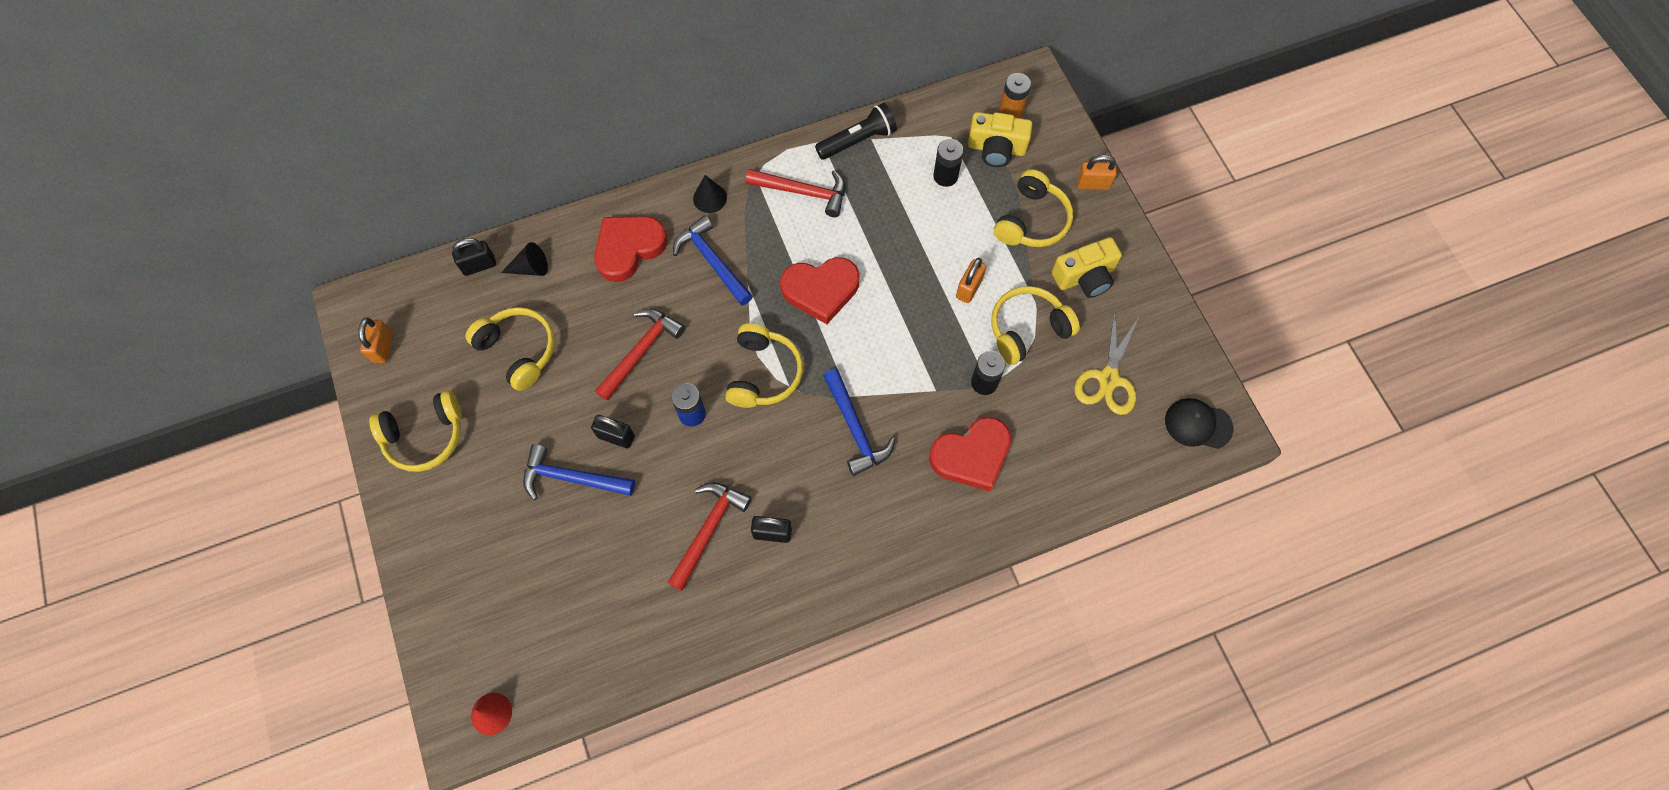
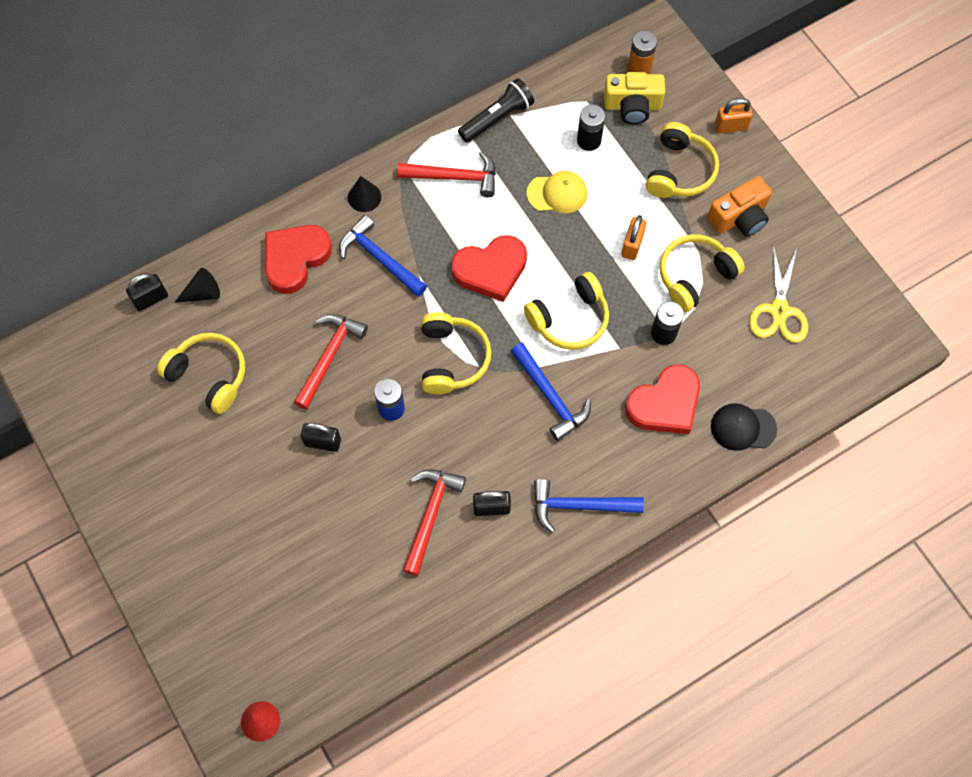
camera: 10 degrees left, 0 degrees up
orange padlock [358,318,393,363] -> none
yellow headphones [369,390,462,472] -> yellow headphones moved to [524,272,609,350]
blue hammer [523,444,635,500] -> blue hammer moved to [534,479,644,533]
yellow camera [1052,237,1122,298] -> orange camera [707,176,772,237]
black cap [1165,398,1233,449] -> black cap moved to [711,403,777,451]
none -> yellow cap [527,171,588,214]

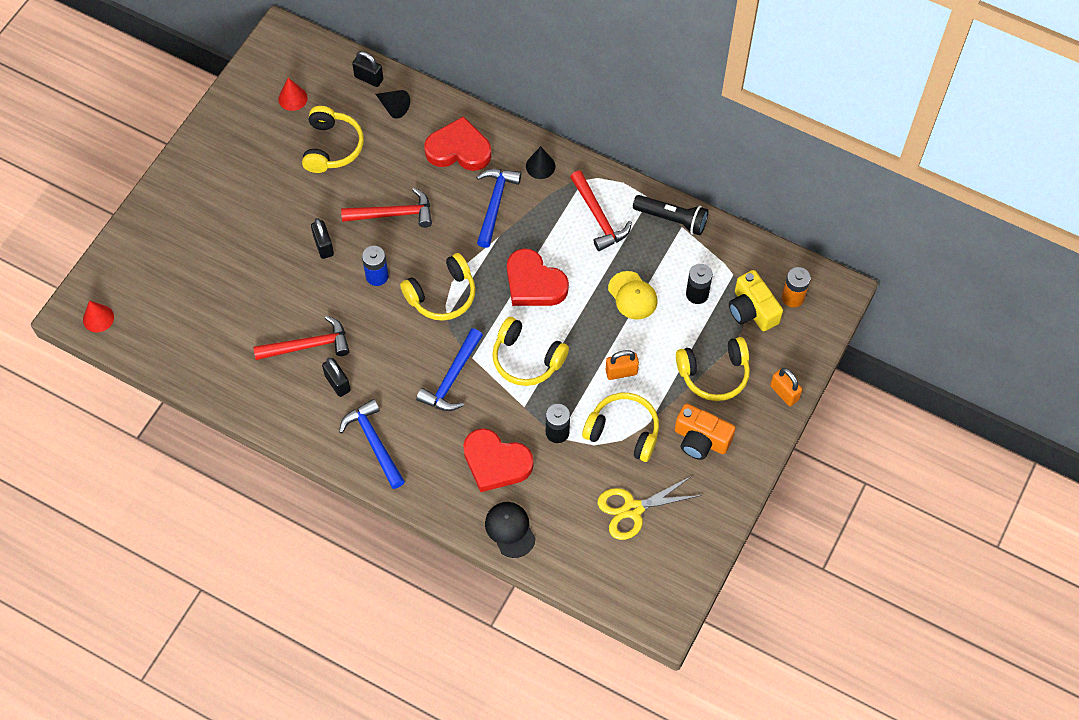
camera: 60 degrees right, 5 degrees down
none -> red cone [278,78,308,111]

